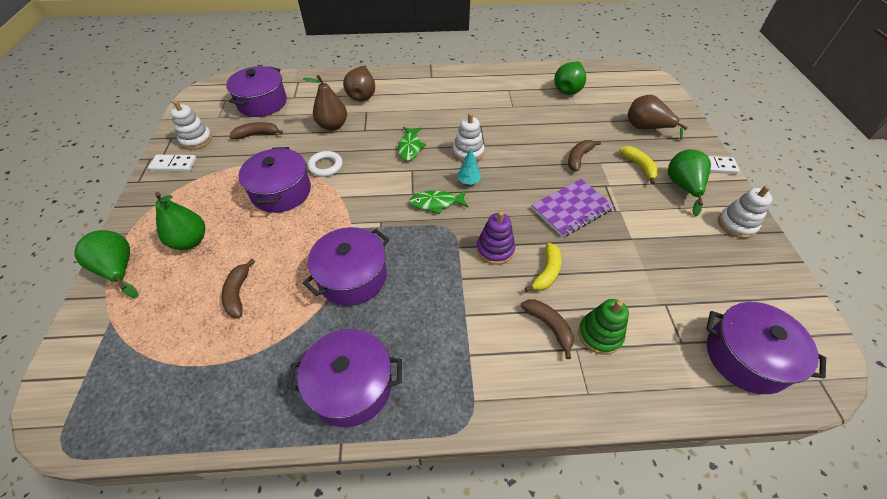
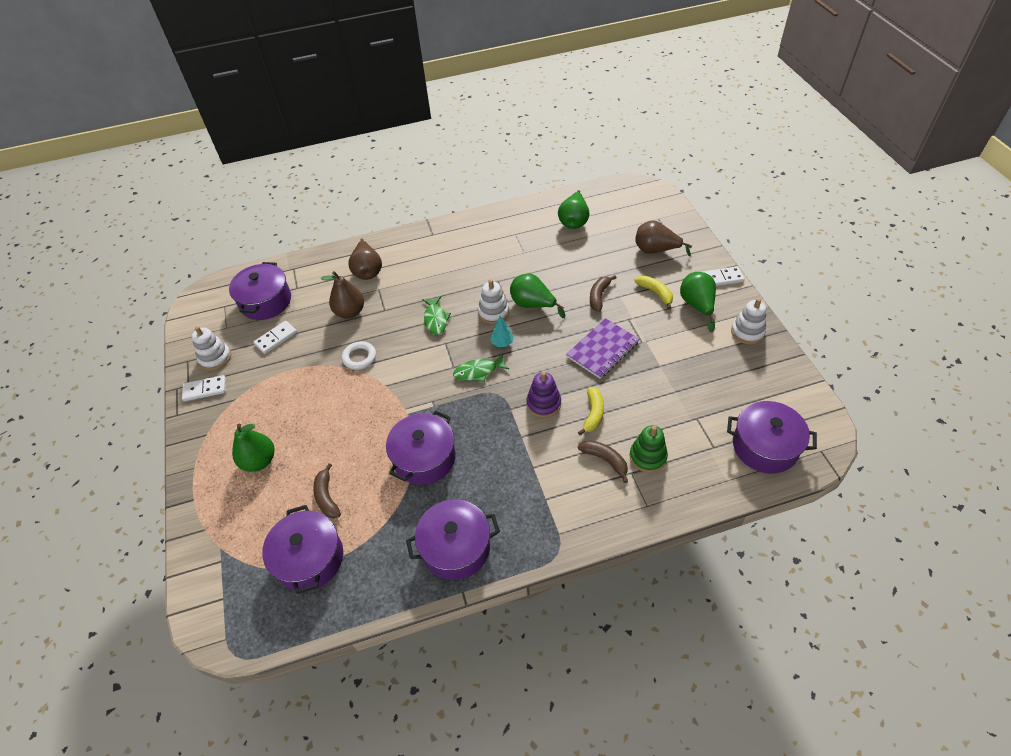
camera: 10 degrees left, 0 degrees up
green pear [74,230,139,298] -> green pear moved to [510,273,565,318]
brown banana [230,122,283,139] -> white domino [254,321,297,354]
purple pot [239,147,311,213] -> purple pot moved to [262,505,343,594]

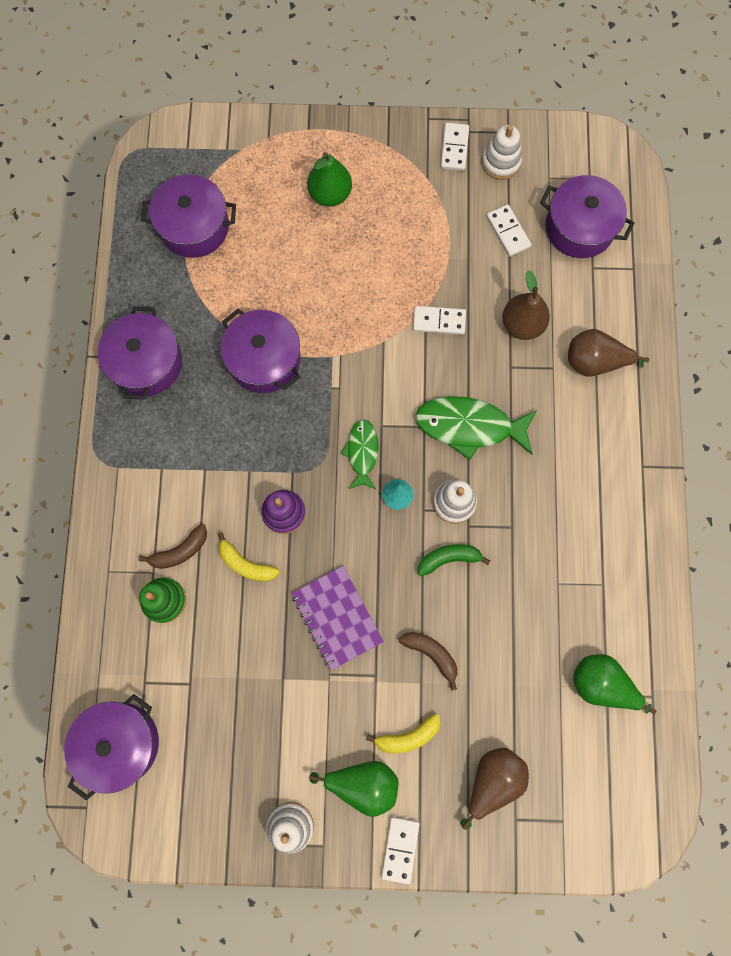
camera: 105 degrees right, 25 degrees up
brown banana [313,463,341,518] -> none
white ring [342,341,376,370] -> white domino [413,306,466,335]
green fish [422,296,451,335] -> green fish [415,396,537,460], size x1.69
green pear [510,273,565,318] -> green banana [418,544,490,576]

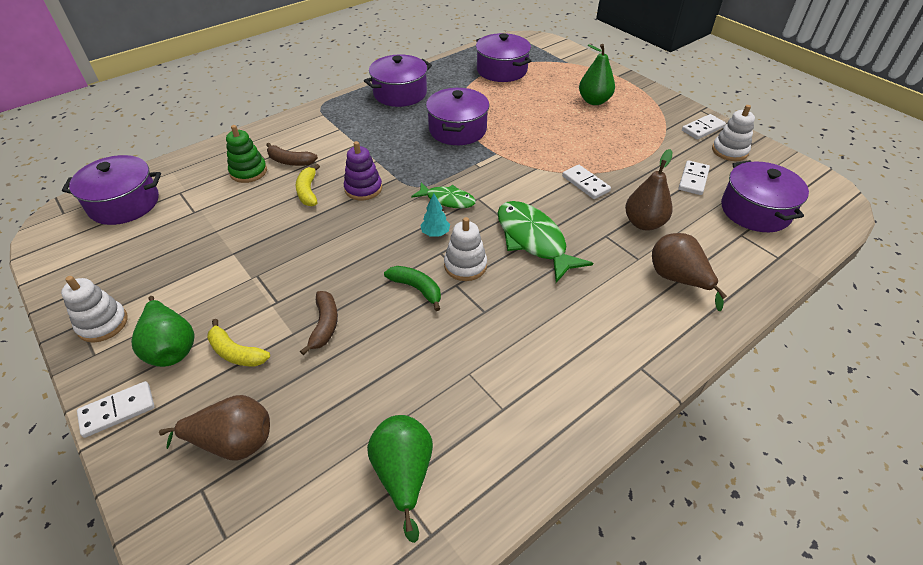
camera: 50 degrees right, 30 degrees down
purple notebook [291,566,384,671] -> none
green fish [341,419,379,489] -> green fish turned 60 degrees clockwise [411,182,476,208]

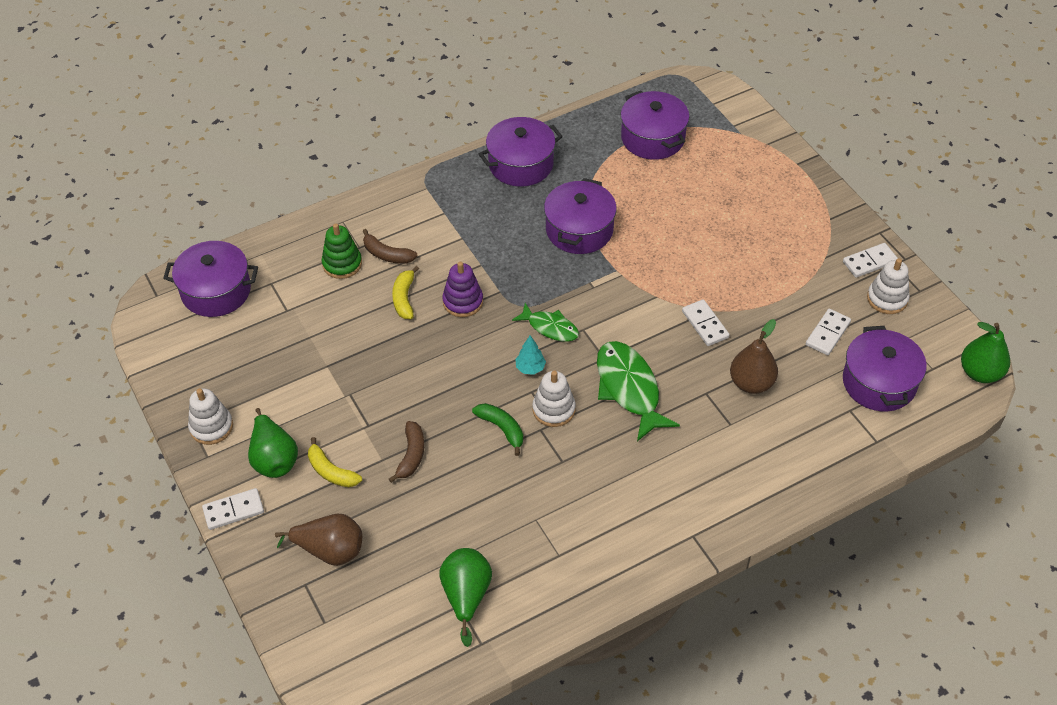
camera: 10 degrees right, 5 degrees up
green pear [579,44,615,105] -> green pear moved to [961,322,1010,383]
brown pear [652,233,727,311] -> none

